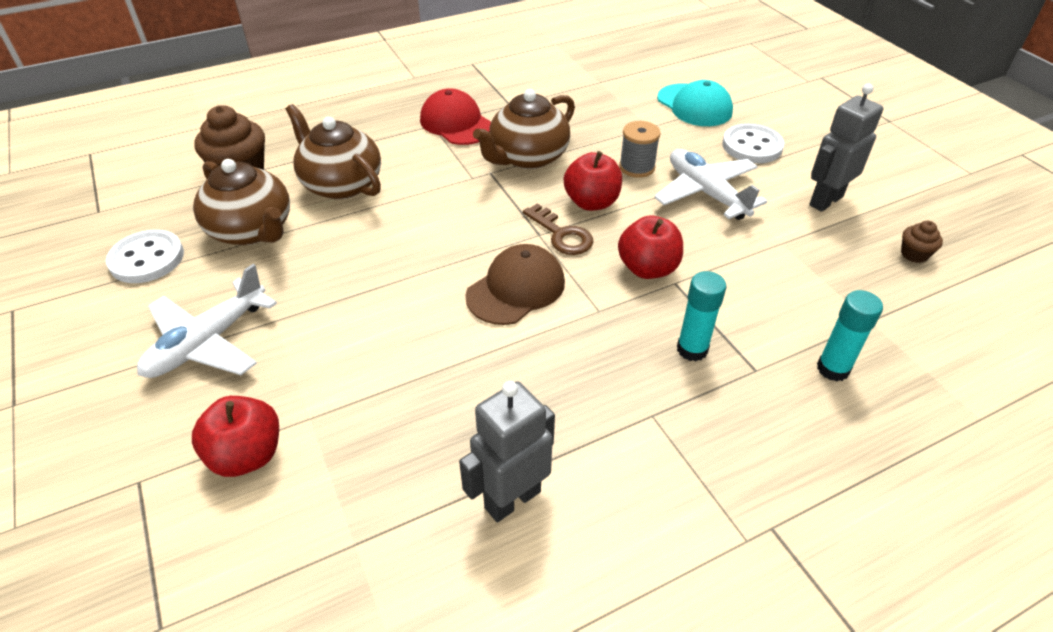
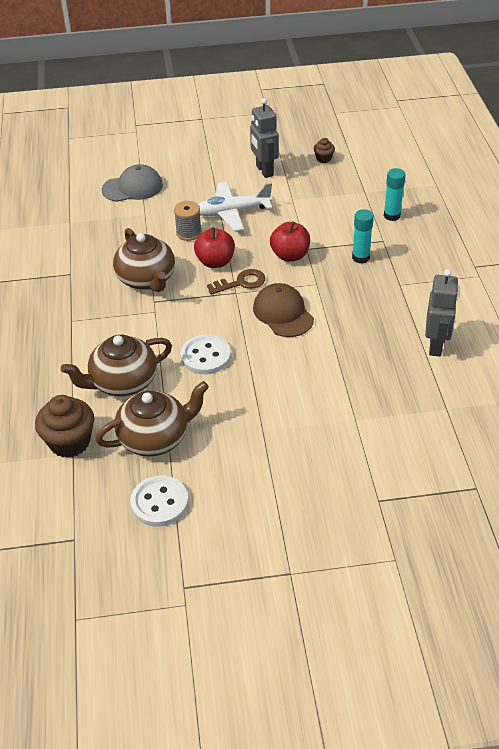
camera: 70 degrees left, 0 degrees up
white plane [137,264,277,378] -> none
red apple [192,396,279,477] -> none
red cap [420,88,491,145] -> none
grey robot [459,381,555,522] -> grey robot turned 150 degrees counterclockwise [425,269,459,357]
turquoise cap [657,80,733,126] -> grey cap [102,164,163,202]
white button [722,124,784,163] -> white button moved to [181,334,231,374]

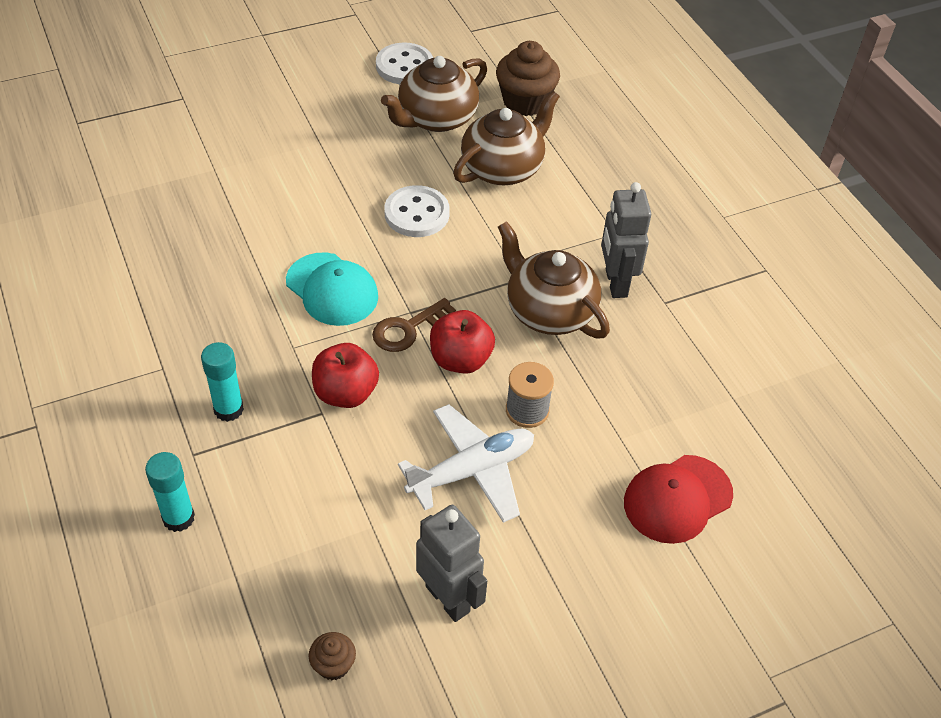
camera: 160 degrees right, 5 degrees up
grey cap [102,164,163,202] -> red cap [624,455,733,544]
brown cap [253,283,314,337] -> turquoise cap [286,252,378,326]
grey robot [425,269,459,357] -> grey robot moved to [601,182,651,298]

